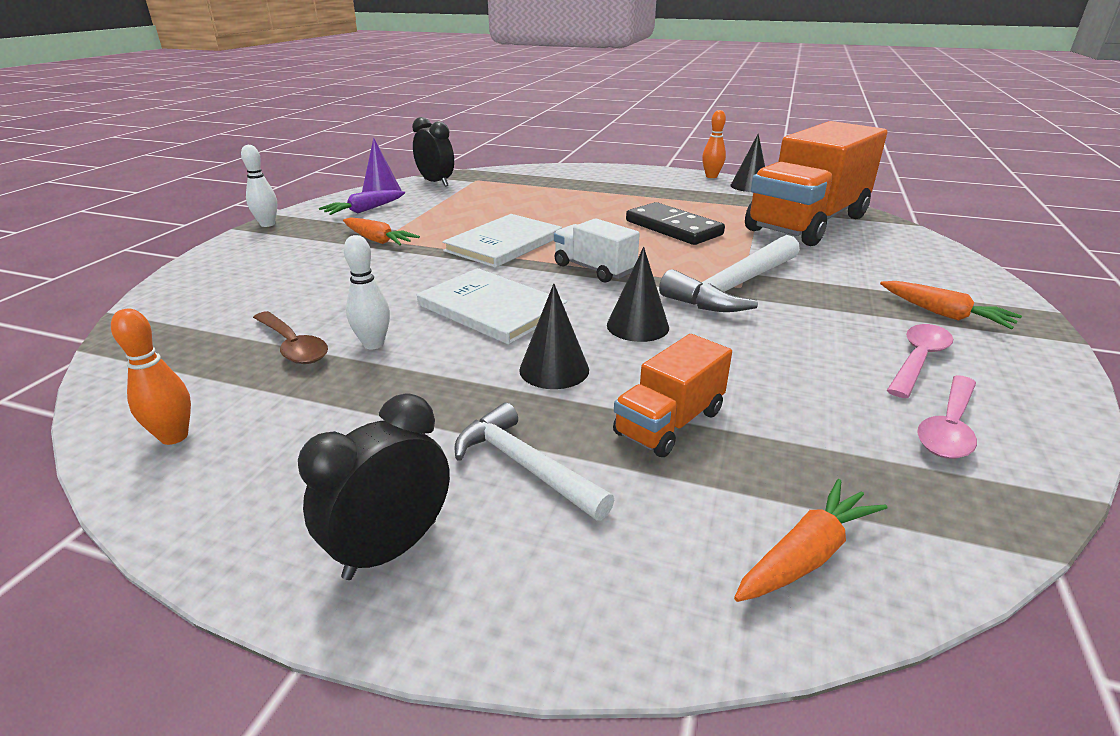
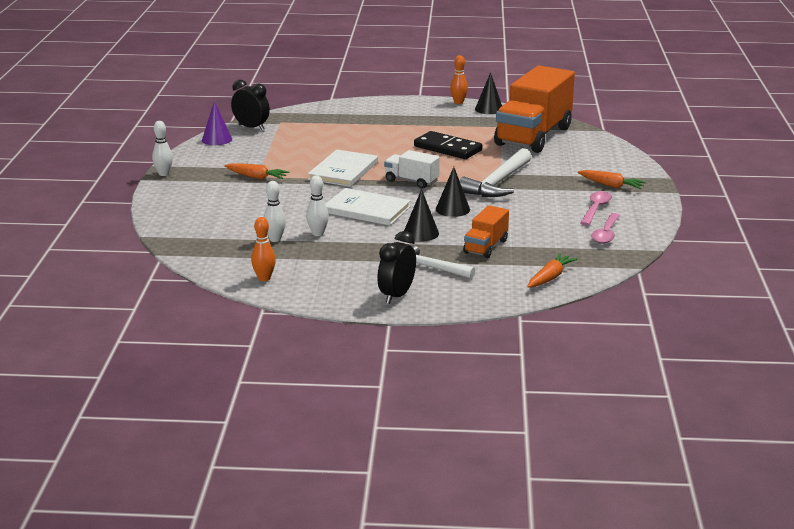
camera: 15 degrees left, 5 degrees down
brown spoon [253,311,328,364] -> white bowling pin [264,181,286,242]
purple carrot [319,190,405,215] -> none

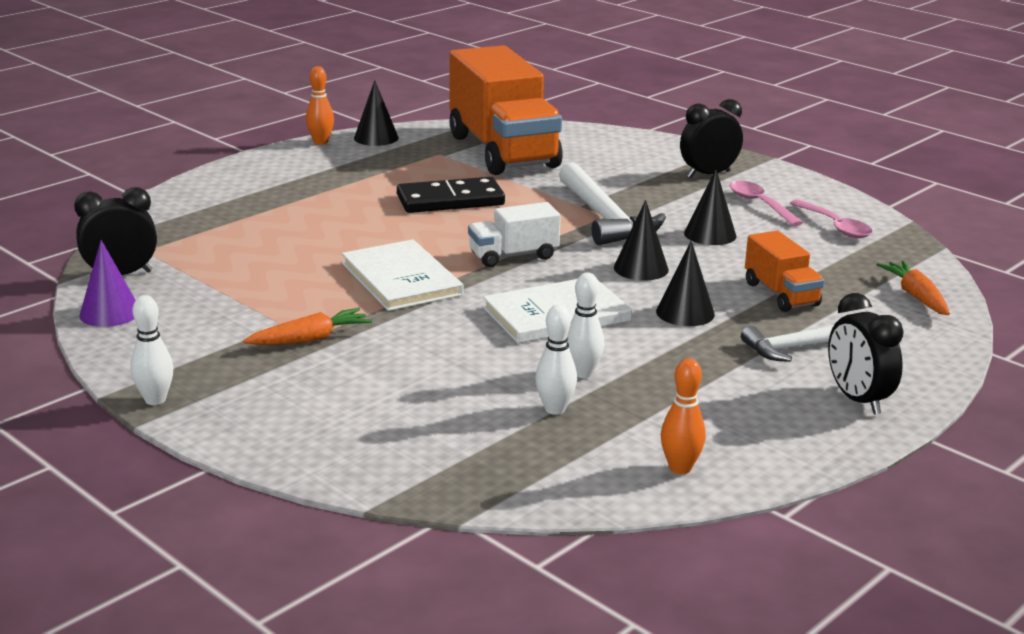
camera: 50 degrees left, 0 degrees up
orange carrot [578,170,647,189] -> black clock [680,99,743,178]
none -> black cone [684,170,736,245]

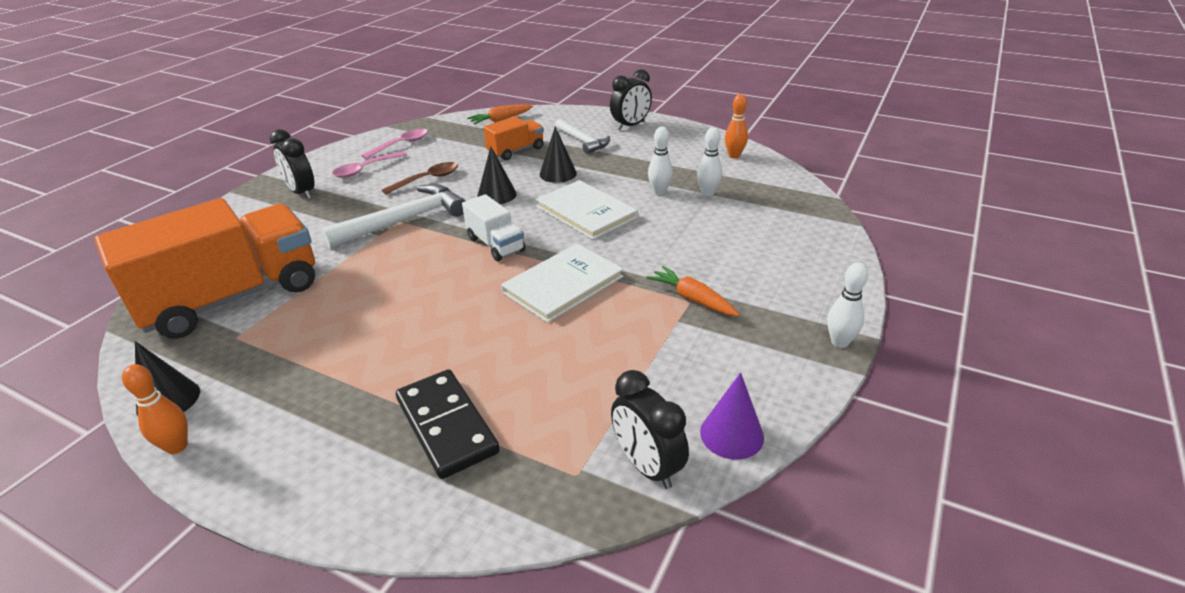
camera: 105 degrees left, 10 degrees up
black domino [397,177,505,213] -> black domino moved to [396,369,500,479]
black cone [684,170,736,245] -> brown spoon [382,162,458,195]

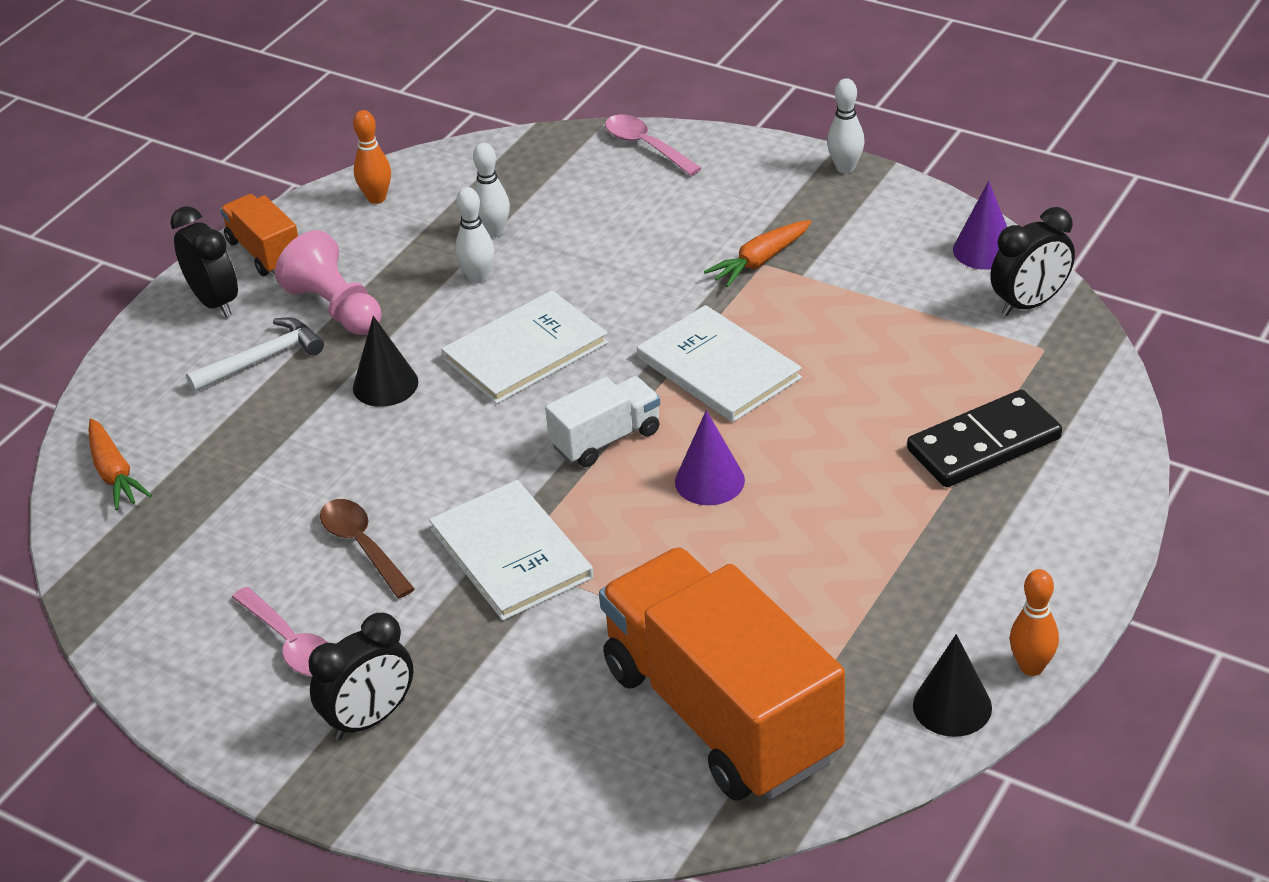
camera: 85 degrees left, 5 degrees up
white hammer [321,184,465,248] -> white book [429,480,594,621]
pink spoon [361,129,428,159] -> pink spoon moved to [605,114,702,176]
black cone [477,146,517,204] -> none
orange truck [483,117,544,161] -> orange truck moved to [220,194,298,276]
none -> pink pawn [275,230,381,335]
none -> purple cone [675,410,745,505]

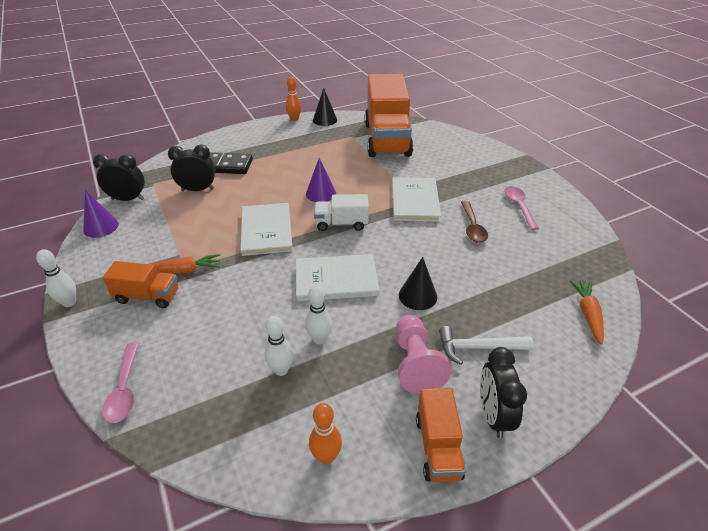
camera: 150 degrees left, 0 degrees up
black clock [309,613,413,740] -> black clock moved to [168,145,215,191]
none -> orange truck [103,261,178,308]

